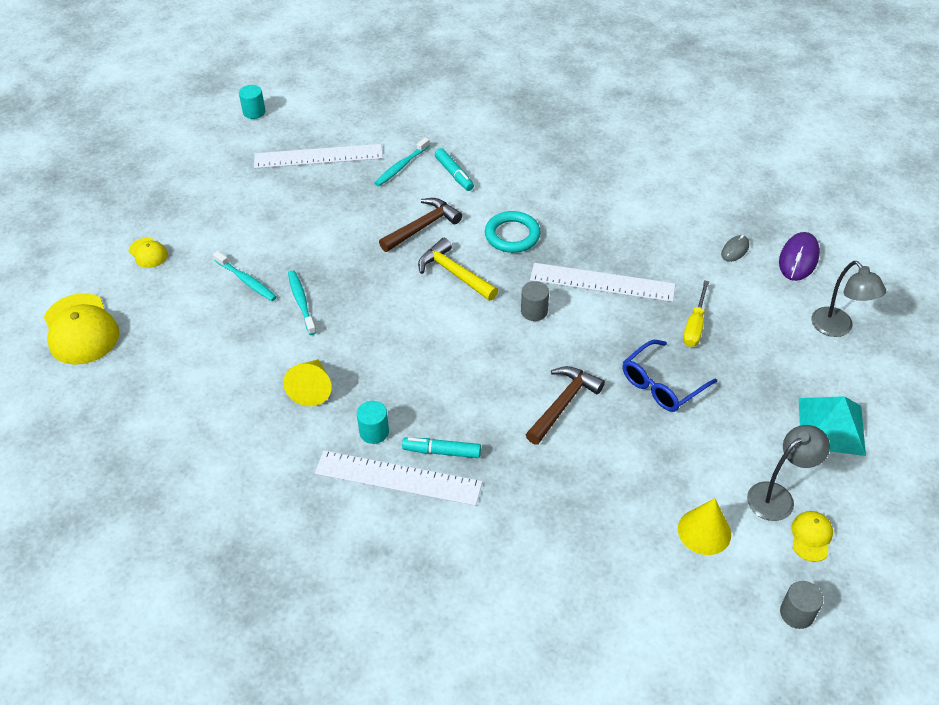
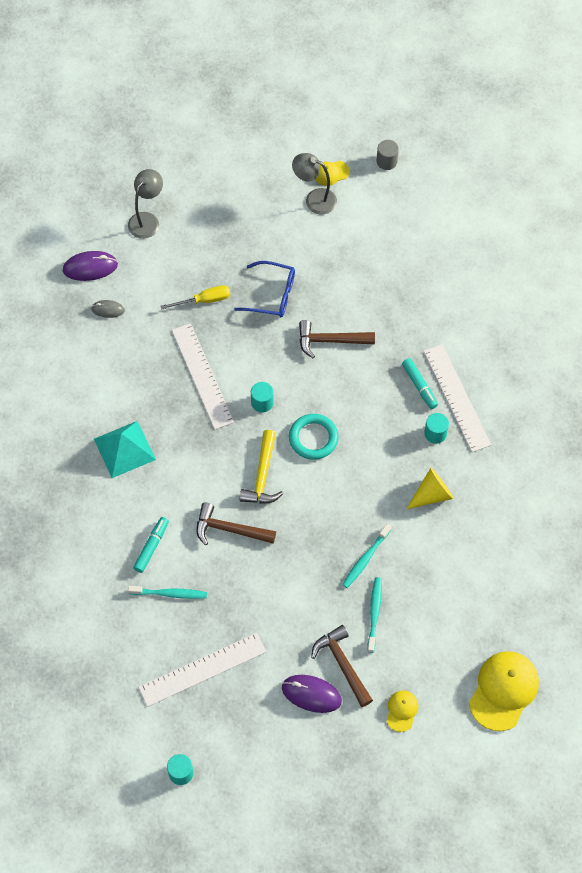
camera: 125 degrees left, 15 degrees up
white ruler [254,144,383,168] -> white ruler turned 75 degrees counterclockwise [138,633,266,707]
turquoise ring [485,211,541,253] -> turquoise ring moved to [289,414,339,460]
grey cylinder [521,281,549,321] -> turquoise cylinder [251,382,274,413]
yellow cone [678,498,731,555] -> none
turquoise pyramid [799,396,866,456] -> turquoise pyramid moved to [94,421,156,478]
none -> purple mouse [282,675,342,713]
none -> brown hammer [311,625,373,707]

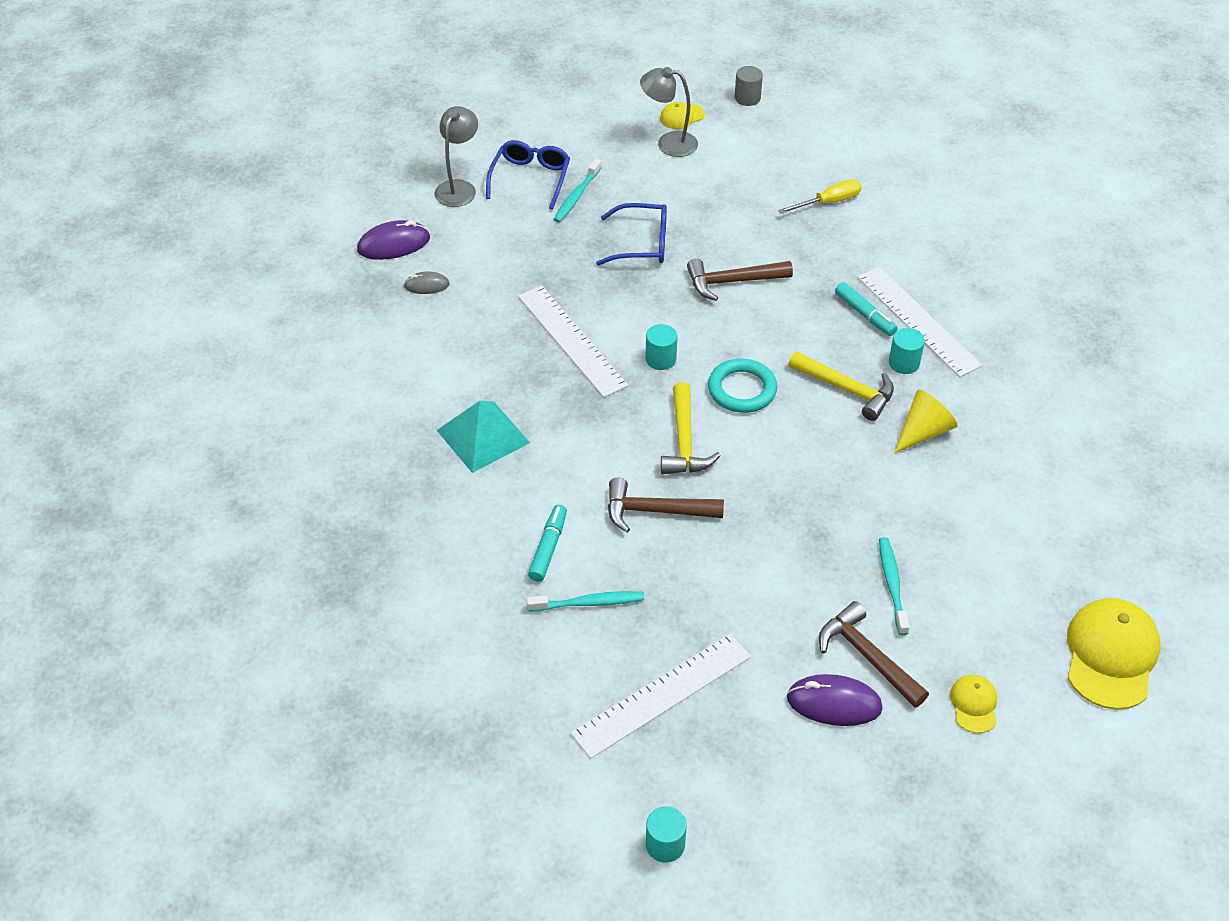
camera: 10 degrees left, 15 degrees down
yellow screwdriver [160,285,230,310] -> yellow screwdriver moved to [778,179,862,214]
turquoise toothbrush [342,524,391,588] -> turquoise toothbrush moved to [553,159,602,223]
none -> blue glasses [486,140,570,210]
none -> yellow hammer [788,351,894,421]

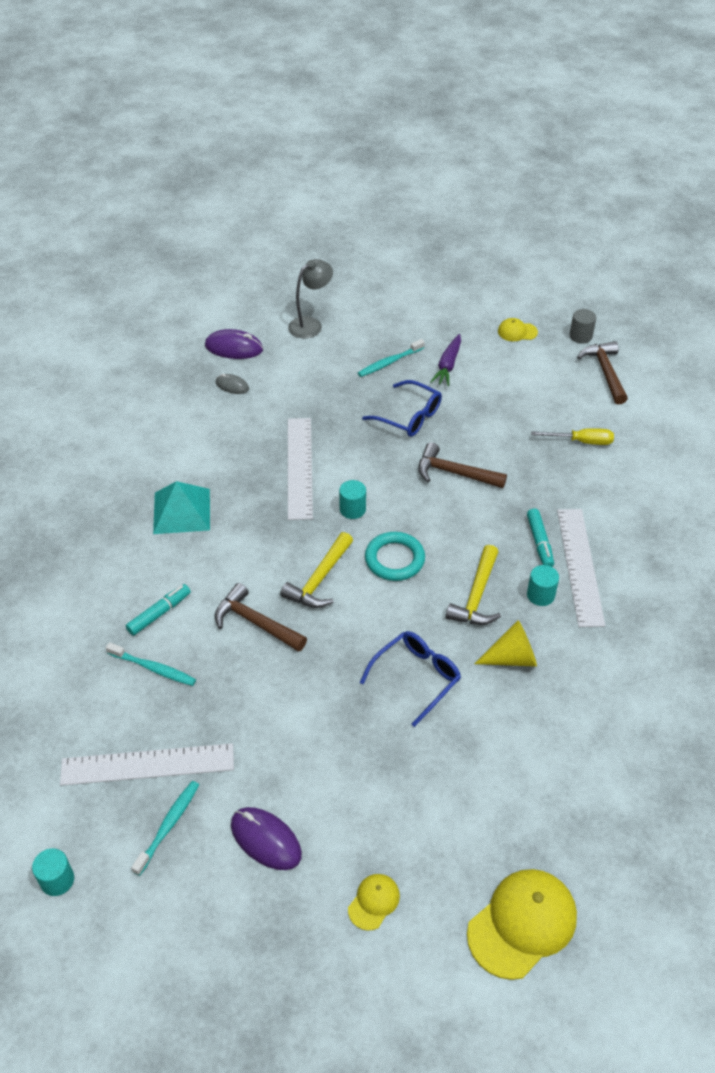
camera: 30 degrees right, 0 degrees up
blue glasses [486,140,570,210] -> blue glasses moved to [360,631,461,727]
grey lamp [640,67,698,157] -> none
yellow hammer [788,351,894,421] -> yellow hammer turned 45 degrees clockwise [446,545,501,625]
brown hammer [819,601,929,708] -> brown hammer moved to [577,341,628,404]
turquoise toothbrush [879,537,909,635] -> turquoise toothbrush moved to [131,781,199,876]
none -> purple carrot [430,334,461,386]

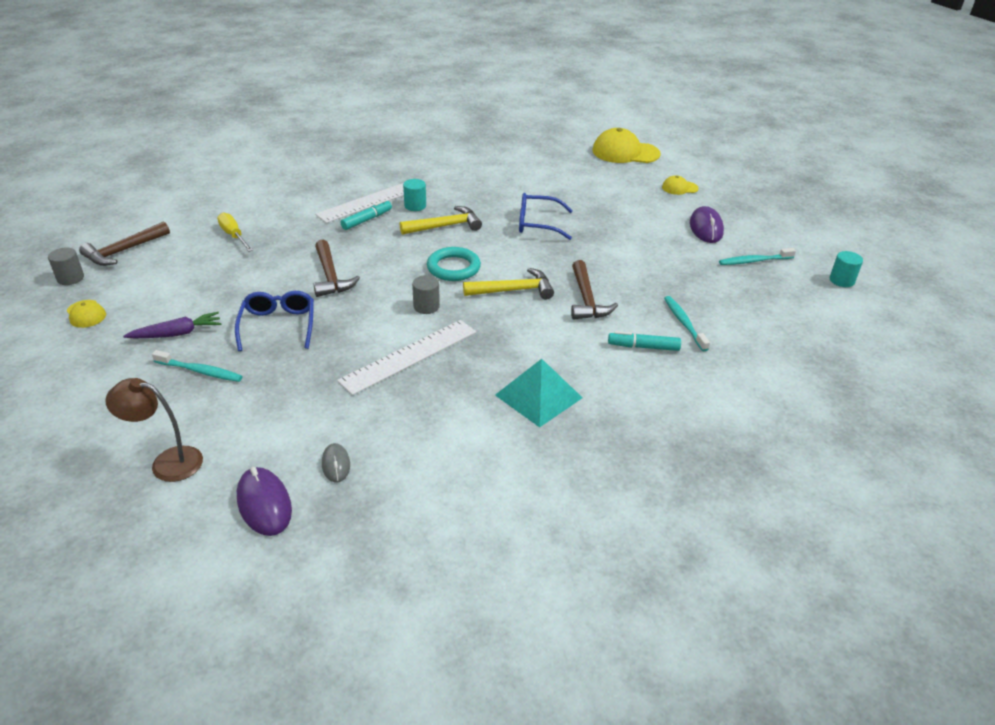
camera: 130 degrees left, 10 degrees down
white ruler [60,743,234,786] -> none
grey lamp [288,259,333,339] -> brown lamp [106,378,203,482]
turquoise cylinder [339,480,366,519] -> grey cylinder [412,275,440,314]
yellow cone [474,620,537,667] -> none

